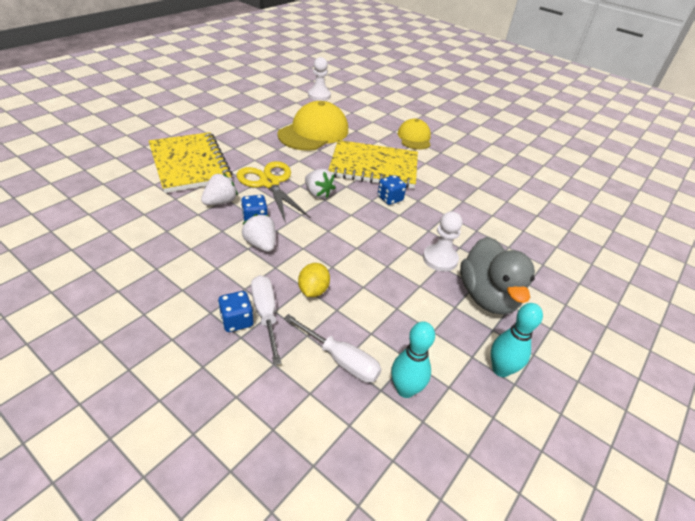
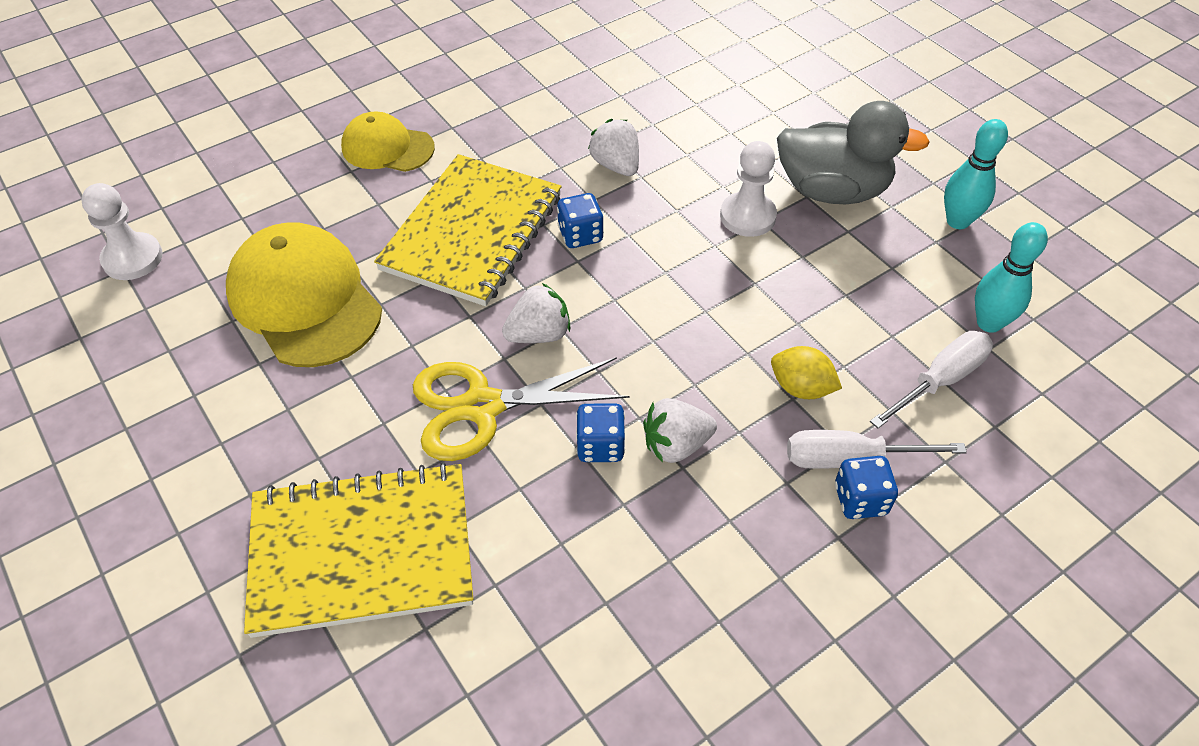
camera: 70 degrees left, 10 degrees up
white strawberry [201,174,238,205] -> white strawberry moved to [588,119,639,176]

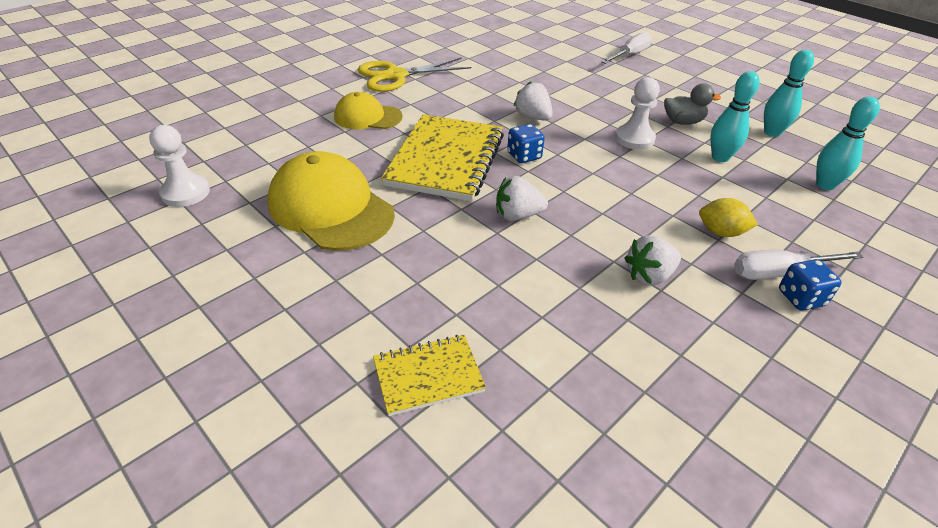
camera: 10 degrees left, 10 degrees down
yellow notebook [244,462,473,638] -> yellow notebook [373,335,486,416], size x0.53
yellow scissors [413,357,629,461] -> yellow scissors moved to [358,58,471,92]
white strawberry [502,283,571,343] -> white strawberry turned 150 degrees counterclockwise [496,176,548,221]
blue dice [576,403,625,462] -> none
grey duck [777,101,930,204] -> grey duck [664,83,721,125], size x0.56
white screwdriver [870,331,993,428] -> white screwdriver moved to [601,32,652,64]
none -> turquoise bowling pin [710,71,759,162]

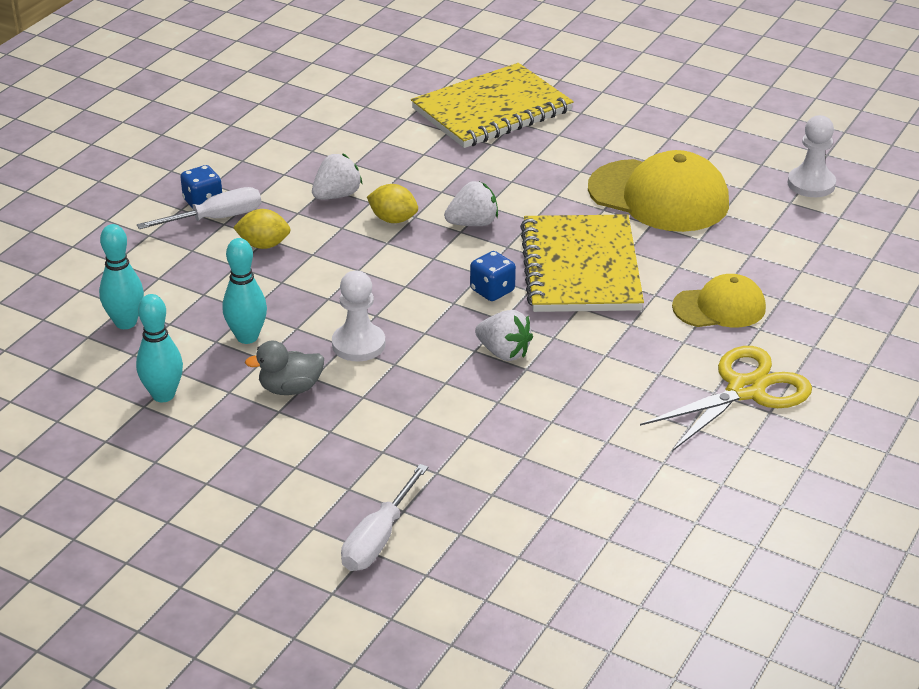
camera: 165 degrees right, 5 degrees down
yellow notebook [373,335,486,416] -> yellow notebook [411,63,574,148], size x1.89
none -> yellow lemon [367,184,418,223]

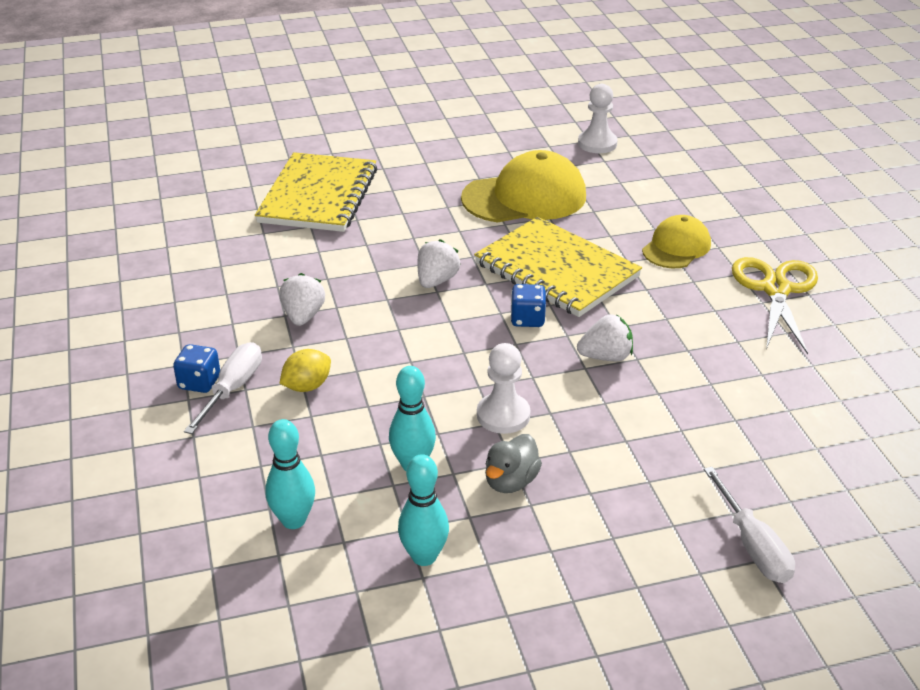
camera: 45 degrees left, 0 degrees up
yellow lemon [367,184,418,223] -> none

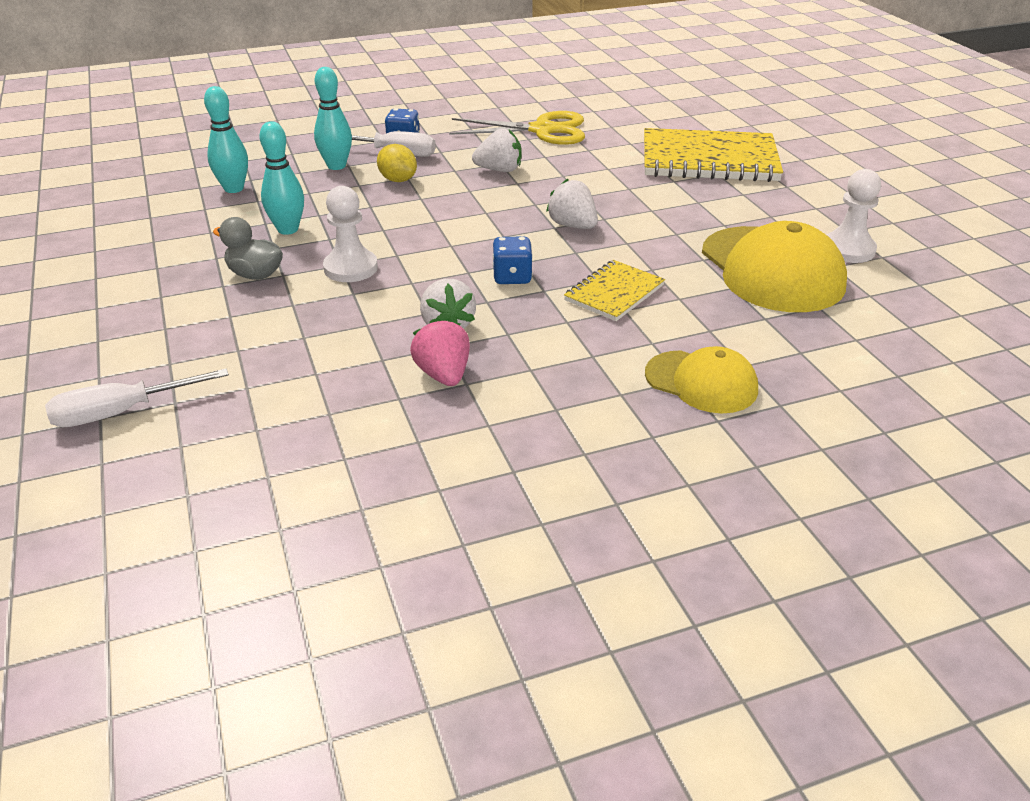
camera: 85 degrees right, 0 degrees up
turquoise bowling pin [398,454,449,566] -> turquoise bowling pin moved to [314,67,352,170]
white strawberry [418,239,460,288] -> white strawberry turned 150 degrees counterclockwise [546,179,598,229]
yellow notebook [474,217,642,317] -> yellow notebook [564,260,665,321], size x0.53
white pawn [578,84,618,153] -> white pawn moved to [826,169,881,263]
yellow scissors [732,257,818,354] -> yellow scissors moved to [449,111,585,145]
none -> pink strawberry [410,318,470,386]

